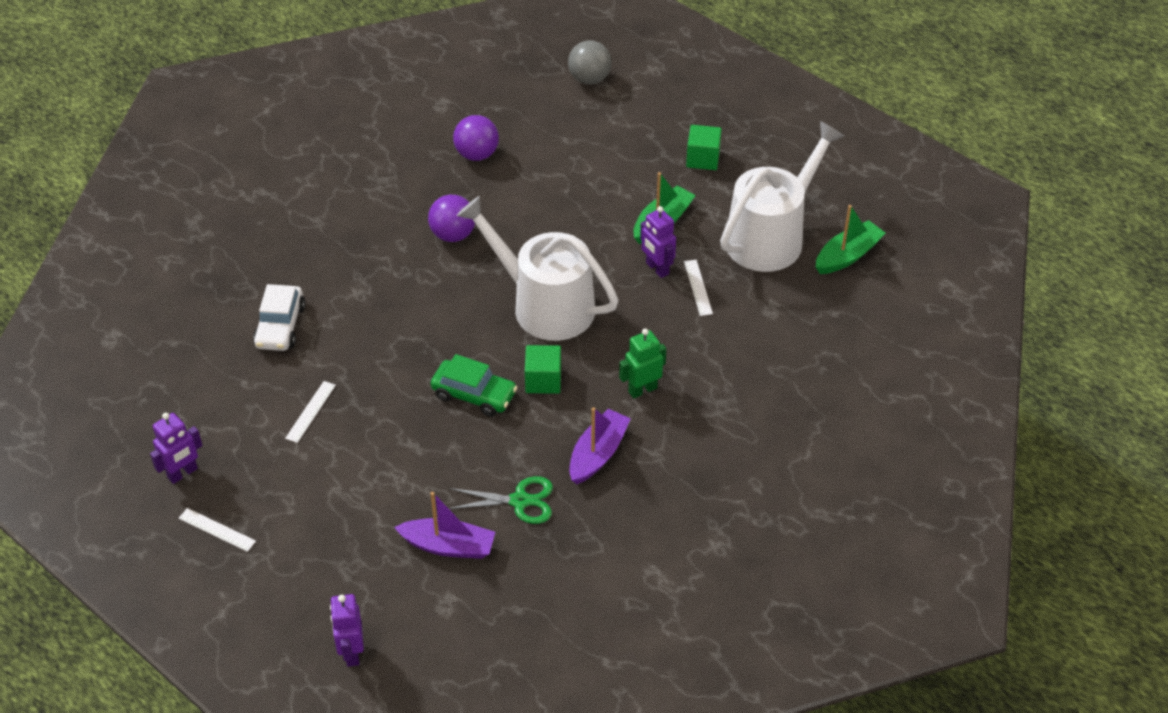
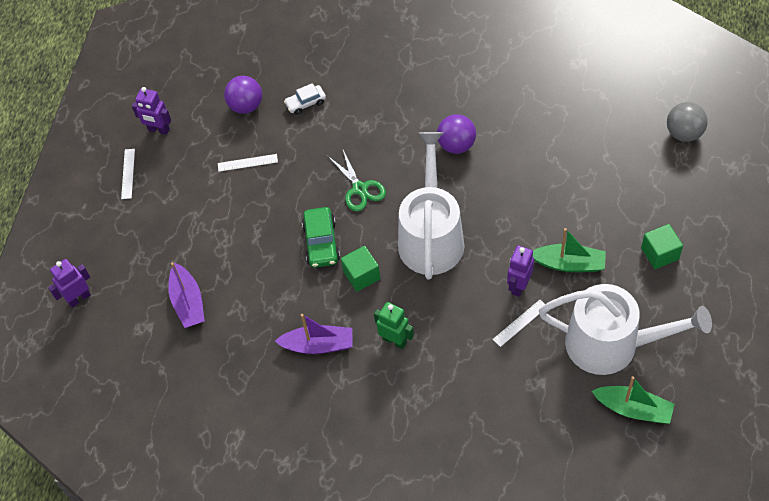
camera: 65 degrees right, 10 degrees up
white car [253,284,305,351] -> white car [284,83,326,115], size x0.66
green scissors [448,476,553,524] -> green scissors moved to [328,150,386,211]
purple ball [453,115,499,161] -> purple ball moved to [224,76,262,114]

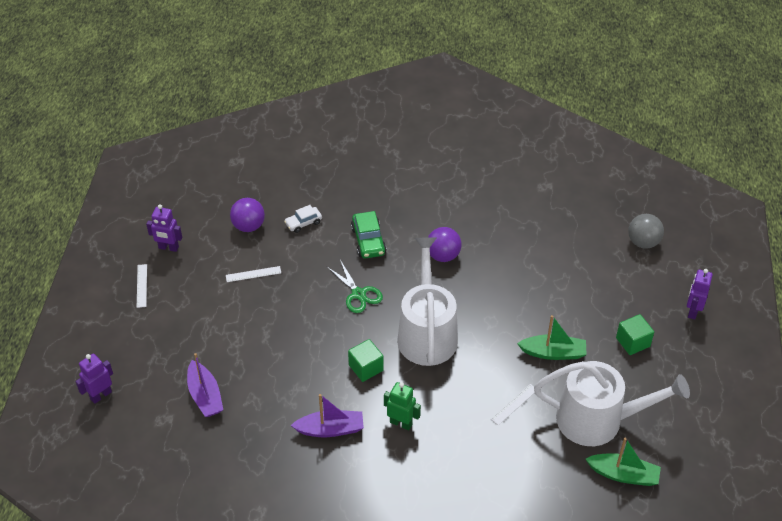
camera: 10 degrees left, 10 degrees down
green car [302,207,340,268] -> green car moved to [351,211,387,259]
purple robot [507,246,534,297] -> purple robot moved to [687,269,713,320]

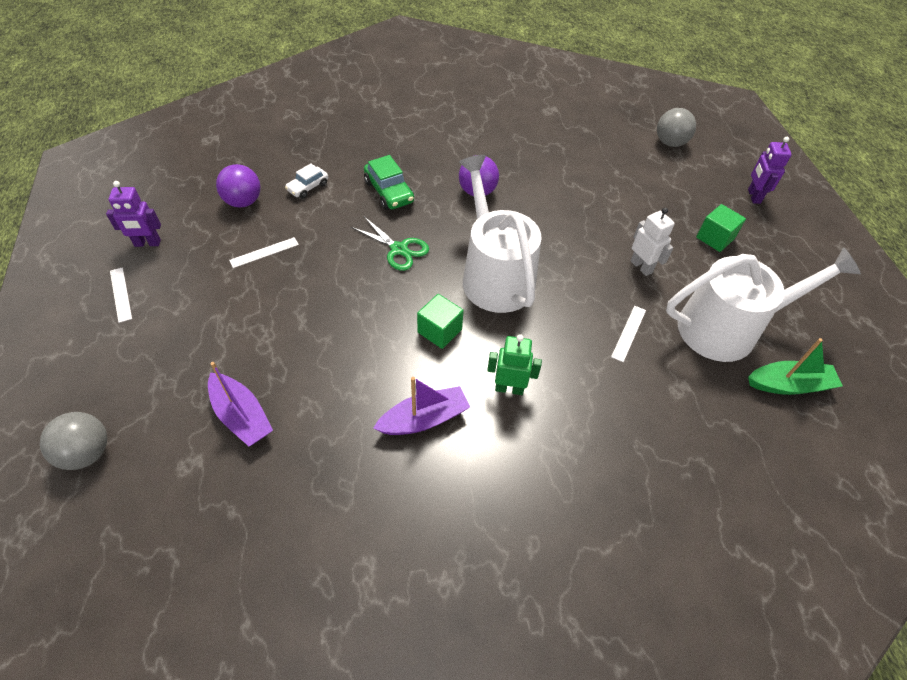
camera: 20 degrees left, 5 degrees up
purple robot [75,353,113,404] -> grey ball [40,412,107,470]
green boat [517,315,587,360] -> white robot [631,208,675,276]

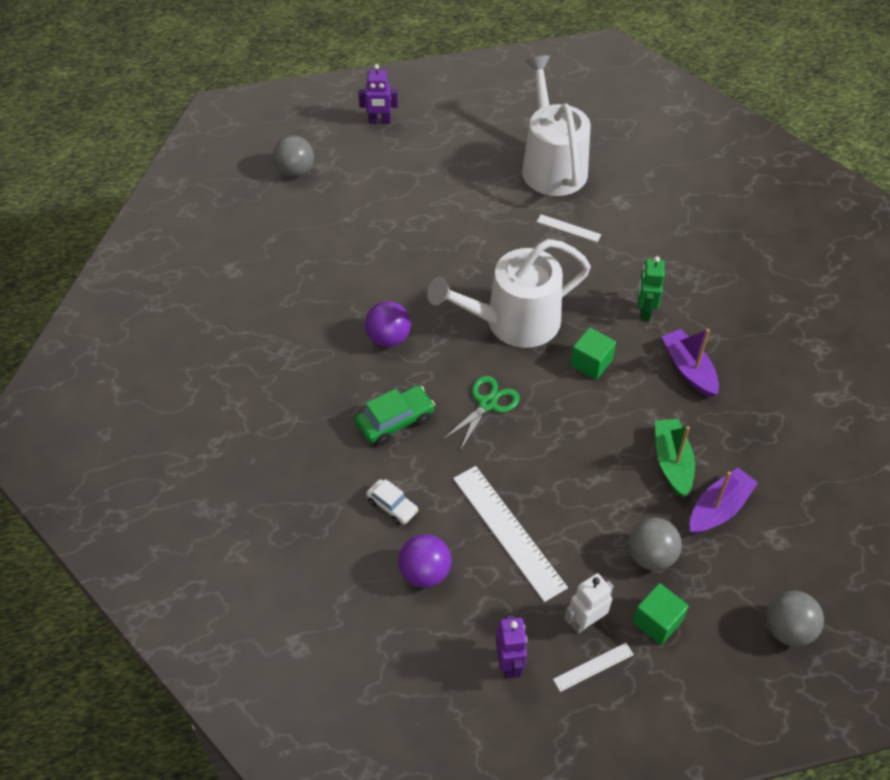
camera: 90 degrees left, 0 degrees up
white ruler [229,237,299,268] -> white ruler [453,466,568,602], size x2.06
white robot [631,208,675,276] -> white robot moved to [564,573,614,634]
green cube [696,204,746,252] -> green cube moved to [632,583,689,645]
green boat [748,338,843,395] -> green boat moved to [655,419,695,497]
none -> grey ball [628,517,682,571]

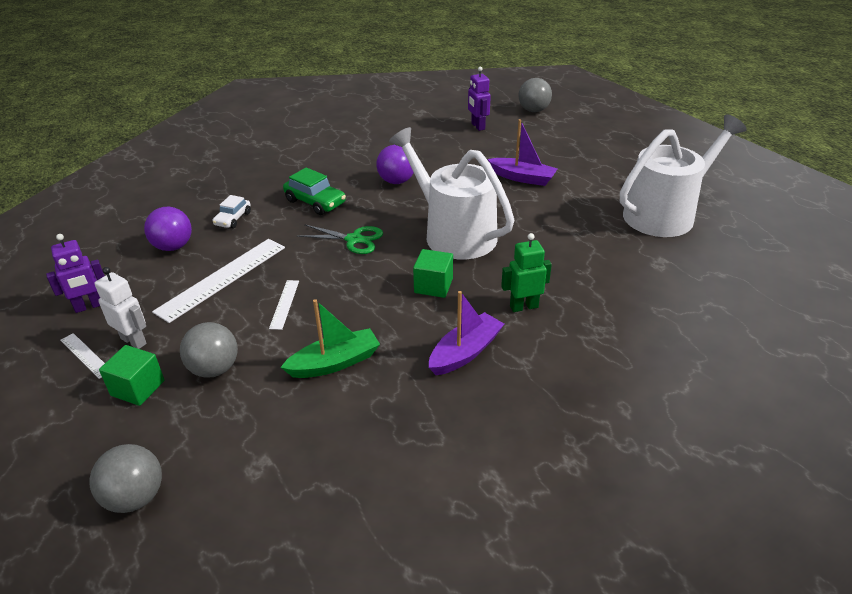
camera: 70 degrees right, 15 degrees down
purple robot [358,64,398,124] -> purple robot moved to [468,67,491,131]
white ruler [537,214,601,242] -> white ruler moved to [269,280,299,330]
purple boat [690,468,758,534] -> purple boat moved to [488,119,557,186]

